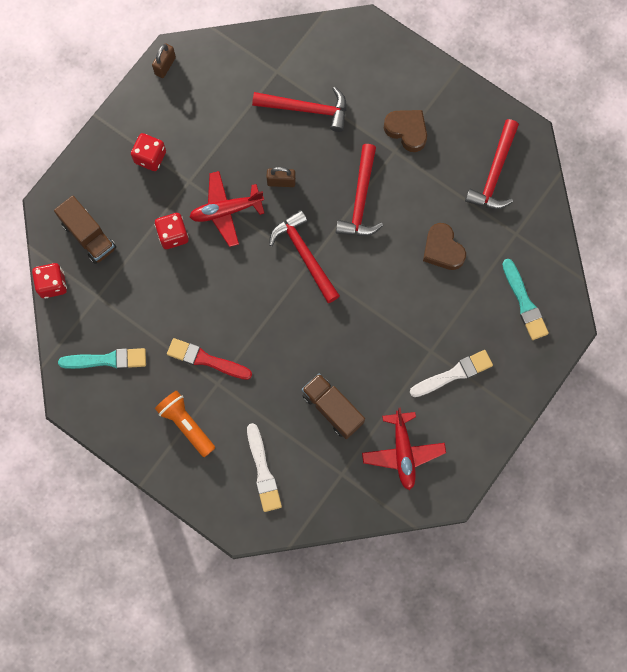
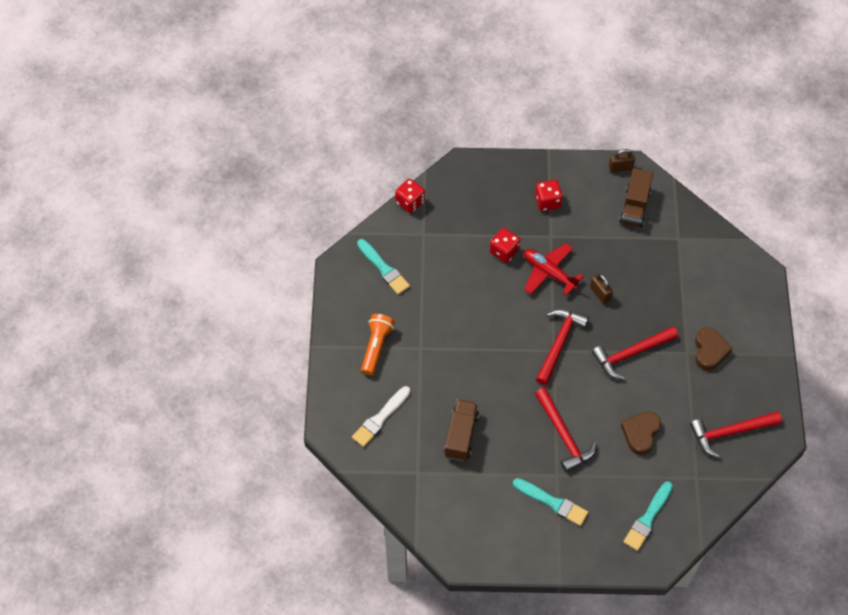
camera: 55 degrees right, 15 degrees down
brown truck [54,196,116,264] -> brown truck moved to [619,168,653,227]
red brush [167,338,252,380] -> none
red hammer [252,87,347,132] -> red hammer moved to [535,388,597,473]
red plane [362,408,446,490] -> none
white brush [410,350,493,397] -> turquoise brush [513,478,588,526]

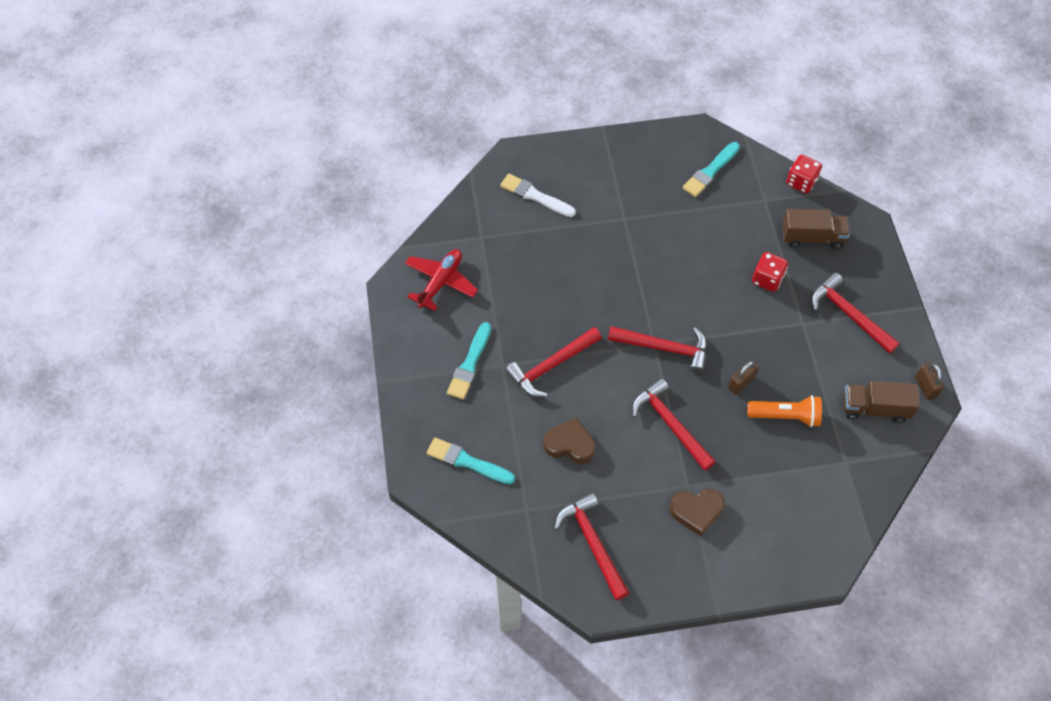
camera: 80 degrees right, 0 degrees up
orange flashlight [361,314,395,375] -> orange flashlight moved to [747,395,822,427]
brown truck [444,399,479,461] -> brown truck moved to [782,209,850,249]
red plane [524,243,584,296] -> red plane moved to [405,249,478,311]
red dice [535,180,563,211] -> red hammer [811,273,900,354]

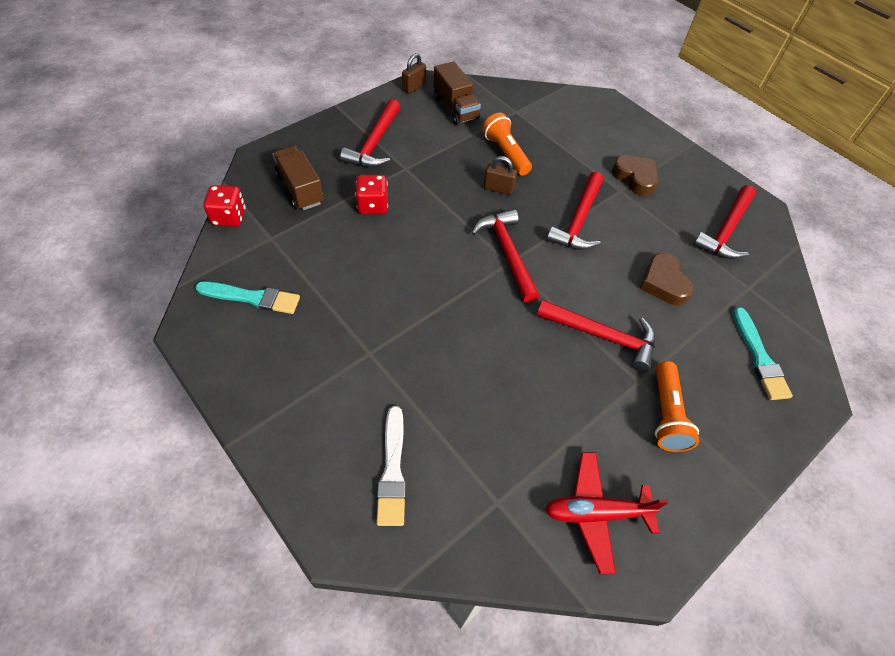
camera: 125 degrees left, 5 degrees down
turquoise brush [447,322,491,400] -> orange flashlight [655,361,699,452]

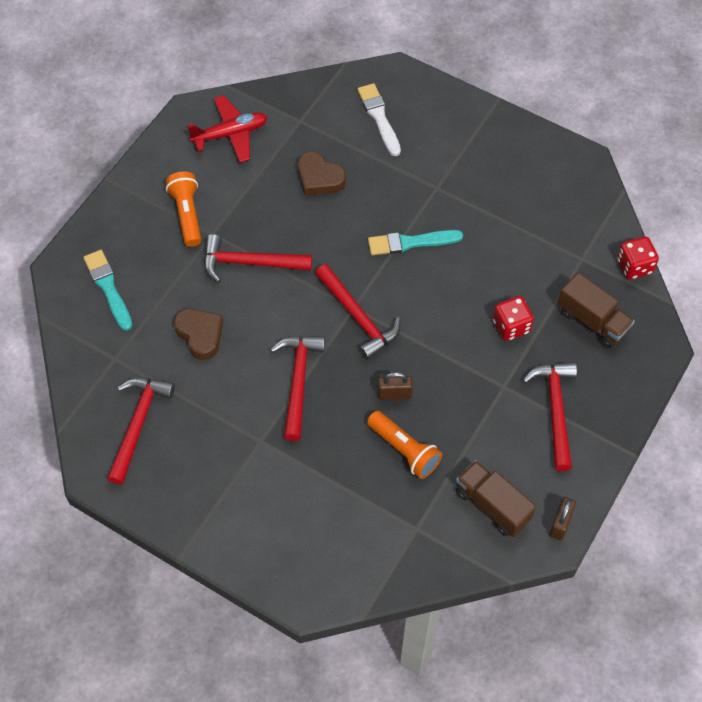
camera: 165 degrees right, 5 degrees up
turquoise brush [195,281,300,314] -> turquoise brush moved to [368,230,463,255]
brown heart [612,155,659,196] -> brown heart moved to [298,152,346,196]

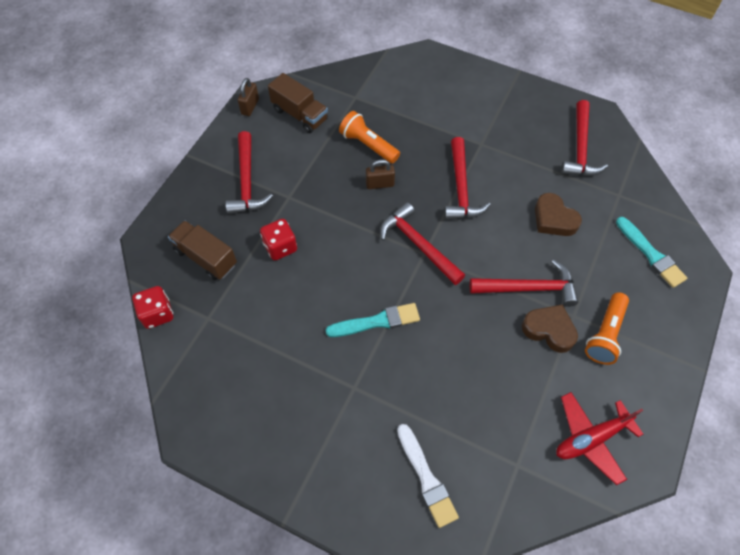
camera: 175 degrees right, 0 degrees up
orange flashlight [166,172,201,247] -> orange flashlight turned 45 degrees clockwise [585,292,629,365]
brown heart [298,152,346,196] -> brown heart moved to [522,304,578,353]

